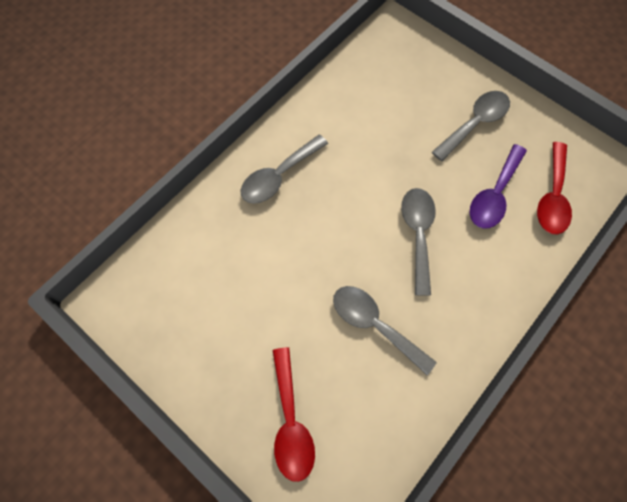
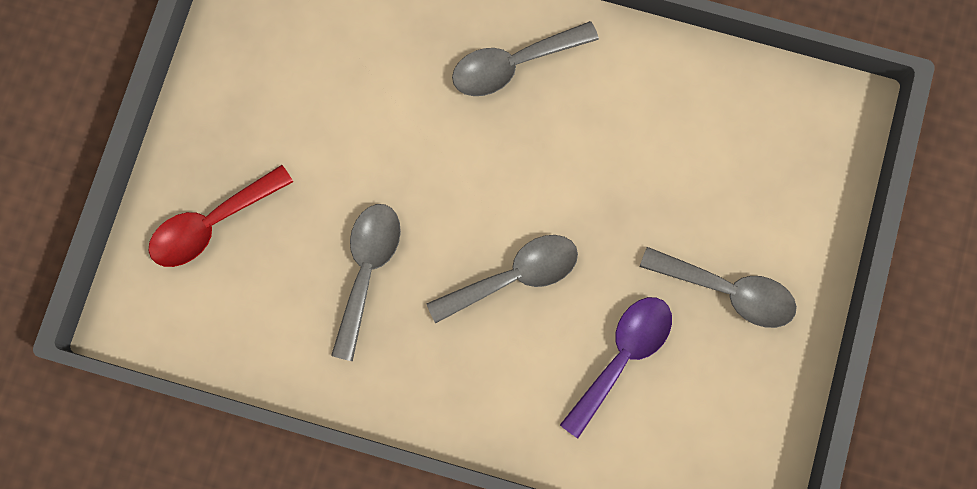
camera: 65 degrees right, 10 degrees up
grey spoon [240,135,328,204] -> grey spoon turned 45 degrees counterclockwise [452,21,599,96]
purple spoon [470,144,527,229] -> purple spoon turned 120 degrees clockwise [560,297,672,438]
red spoon [537,142,572,234] -> none

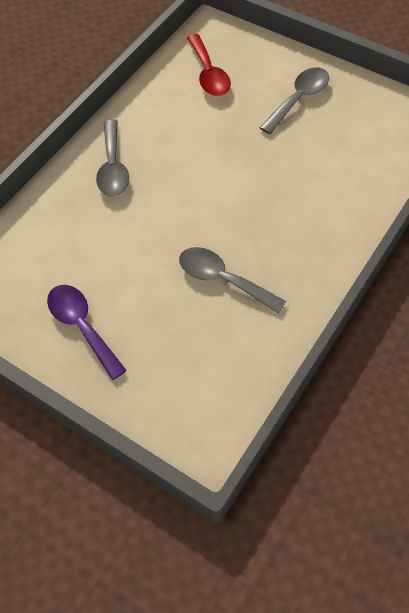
camera: 70 degrees left, 20 degrees down
red spoon [149,165,293,267] -> red spoon moved to [187,34,231,96]
grey spoon [426,235,578,324] -> none
purple spoon [560,297,672,438] -> purple spoon moved to [47,285,127,380]

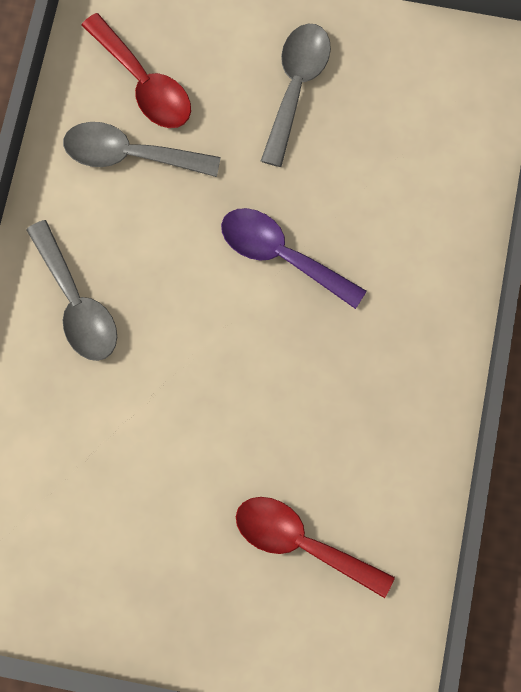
camera: 25 degrees left, 15 degrees up
purple spoon [47,285,127,380] -> purple spoon moved to [221,208,367,309]
grey spoon [179,247,286,313] -> grey spoon moved to [63,122,220,177]
none -> red spoon [236,497,395,598]

